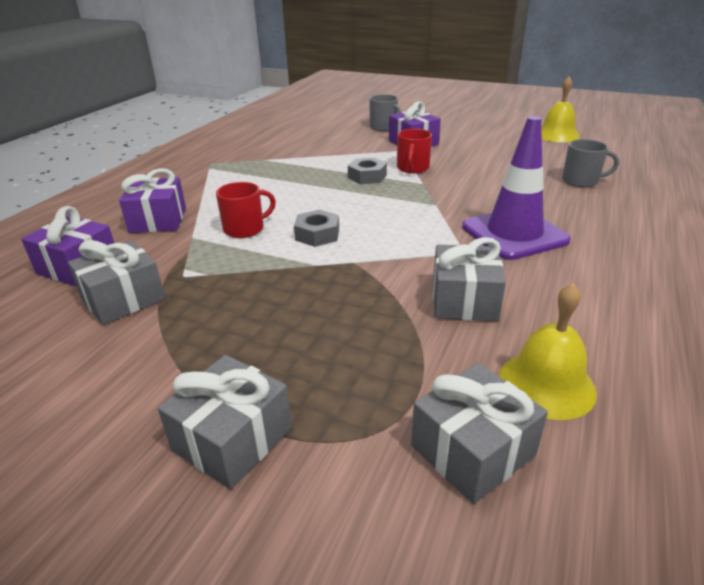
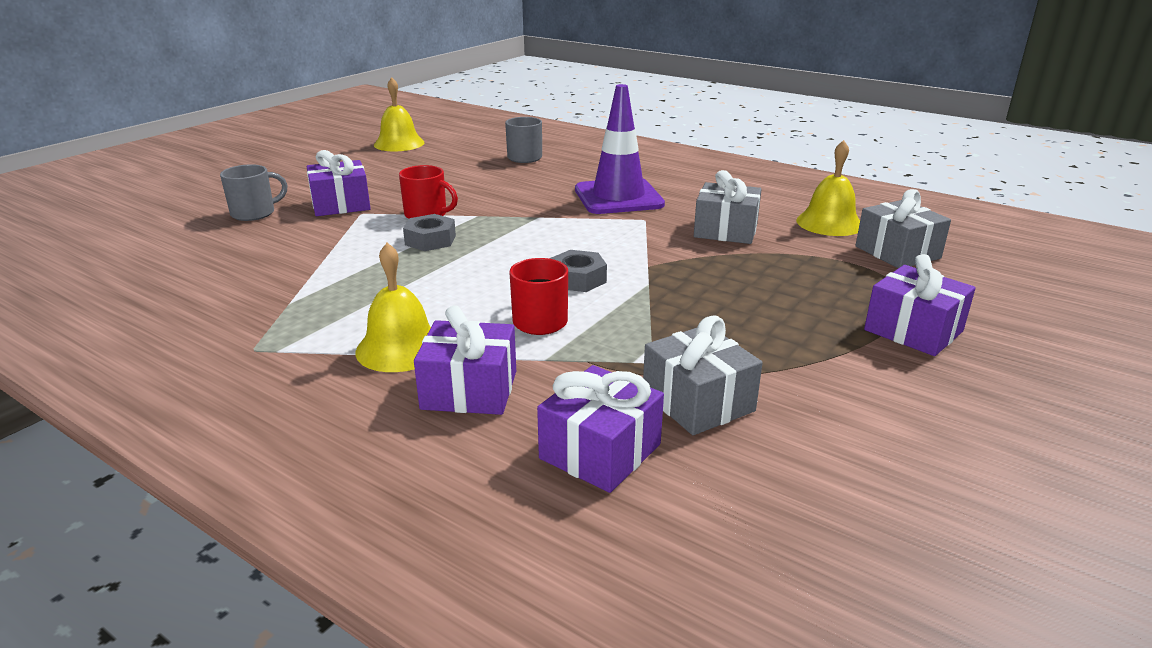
camera: 80 degrees left, 5 degrees down
grey gift [158,355,292,489] -> purple gift [864,254,976,356]
none -> yellow bell [355,243,431,372]

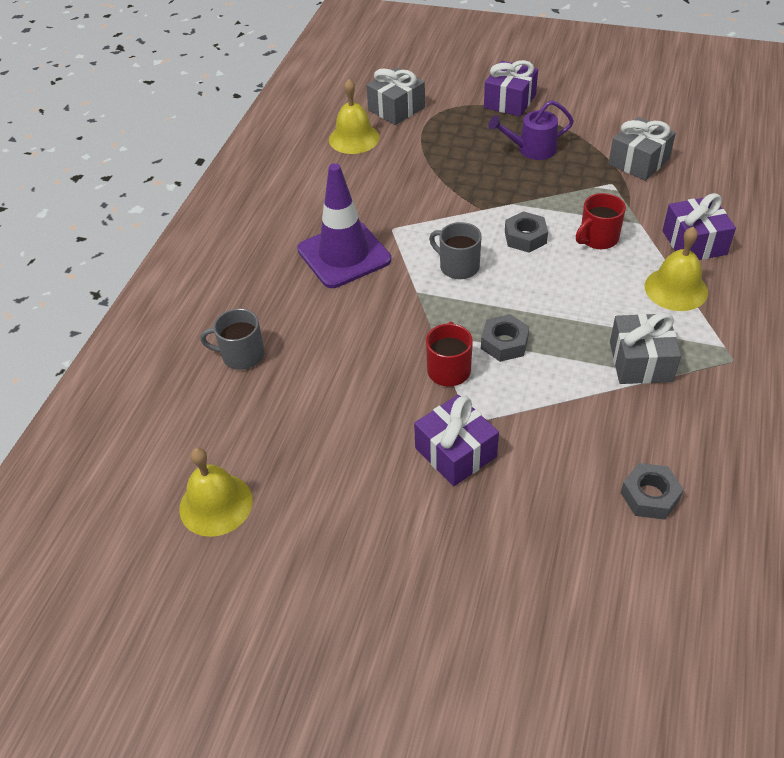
camera: 105 degrees left, 20 degrees up
grey mug [220,164,288,221] -> grey mug moved to [429,222,482,279]
purple gift [537,365,664,493] -> none
grey gift [694,170,762,244] -> grey gift moved to [610,312,681,384]
none -> purple watering can [488,100,574,160]
none -> grey nut [621,463,684,520]

